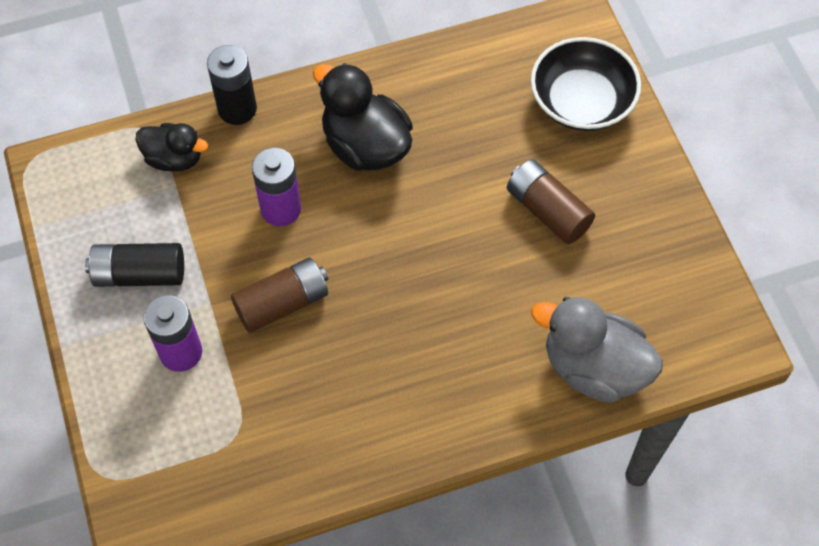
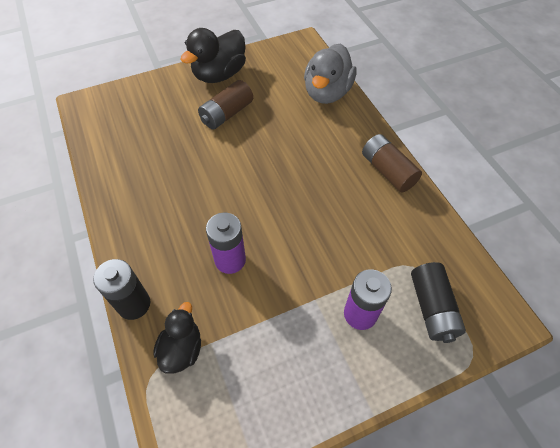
camera: 95 degrees left, 5 degrees down
black battery [85,243,184,287] -> black battery moved to [411,262,466,343]
brown battery [231,257,328,333] -> brown battery moved to [362,134,422,192]
black duck [313,63,413,171] -> black duck moved to [181,28,246,83]
black bowl [531,37,641,131] -> none

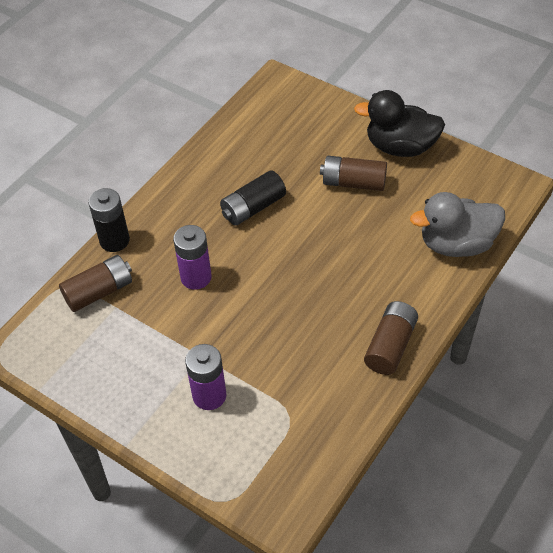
camera: 60 degrees right, 5 degrees down
black duck [153,302,201,374] -> brown battery [59,255,132,312]
black battery [411,262,466,343] -> black battery moved to [220,170,286,225]

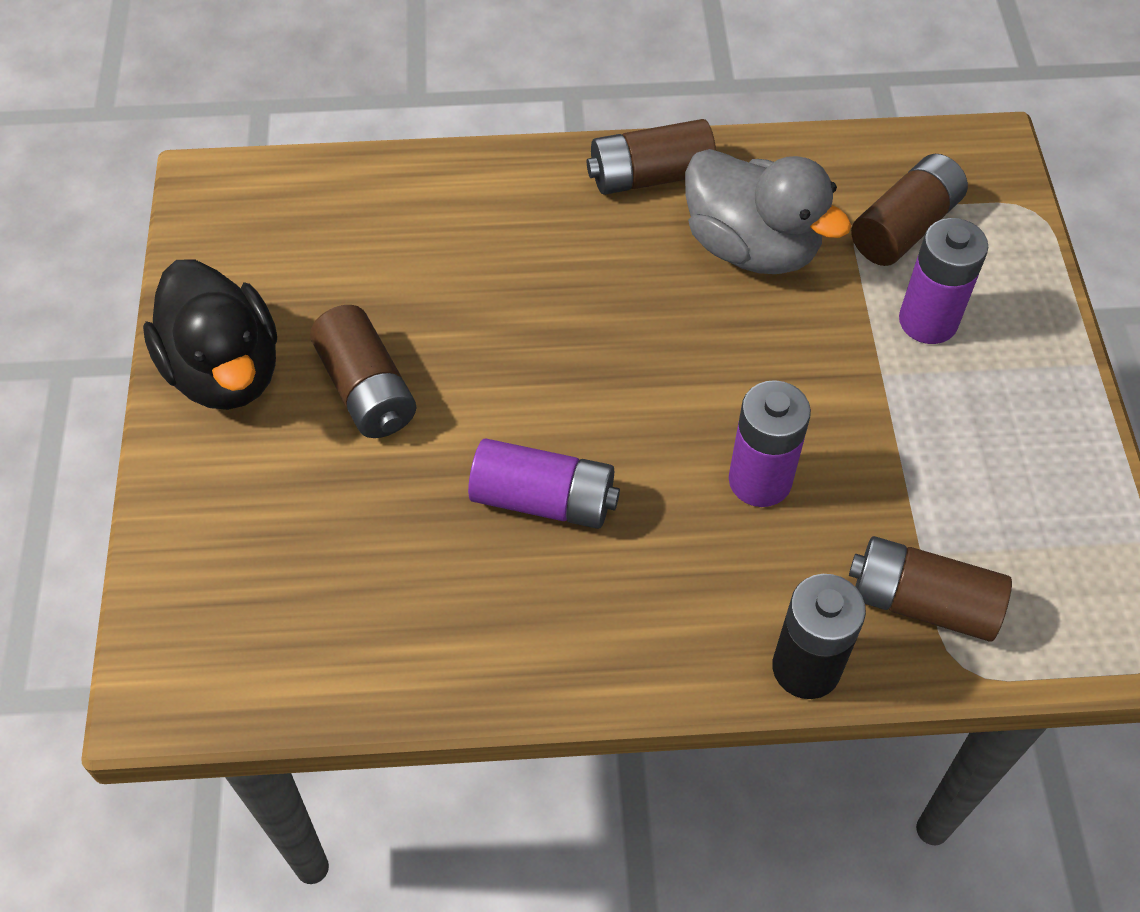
camera: 130 degrees left, 5 degrees up
black battery [220,170,286,225] -> purple battery [468,438,620,529]
grey duck [410,192,505,257] -> grey duck moved to [685,149,851,274]
none -> brown battery [851,154,968,266]

